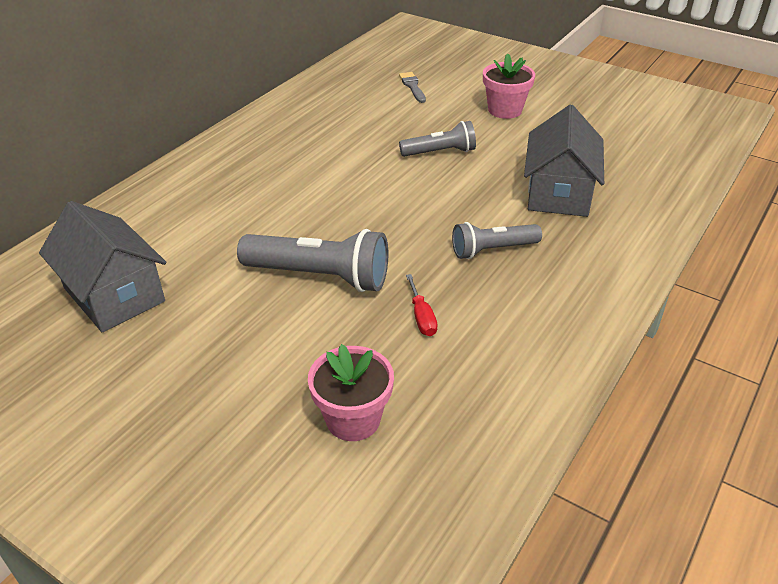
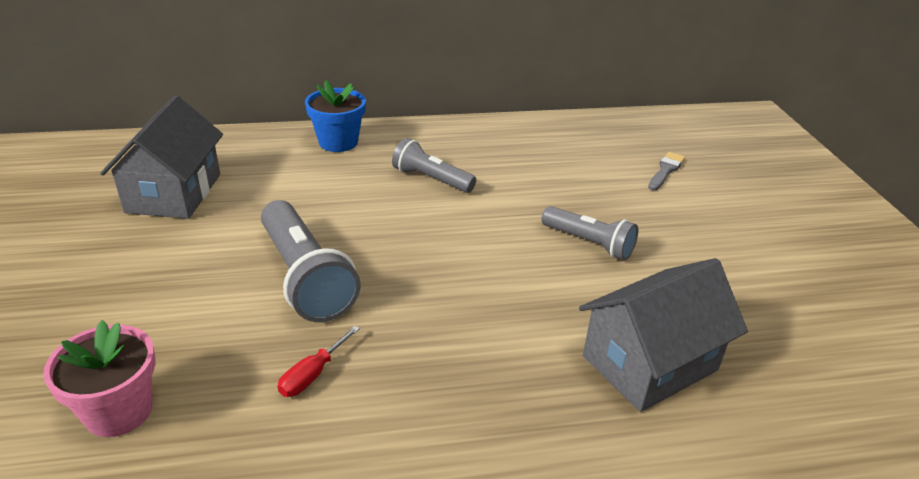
camera: 45 degrees right, 5 degrees down
grey flashlight [452,222,542,259] -> grey flashlight moved to [392,138,476,193]
pink flower pot [483,54,535,119] -> none
none -> blue flower pot [305,80,366,152]

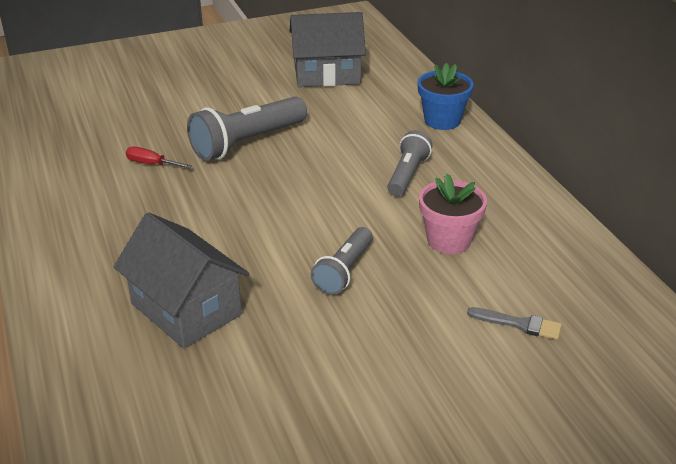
camera: 80 degrees right, 0 degrees up
pink flower pot [43,320,155,437] -> pink flower pot moved to [419,174,487,254]

